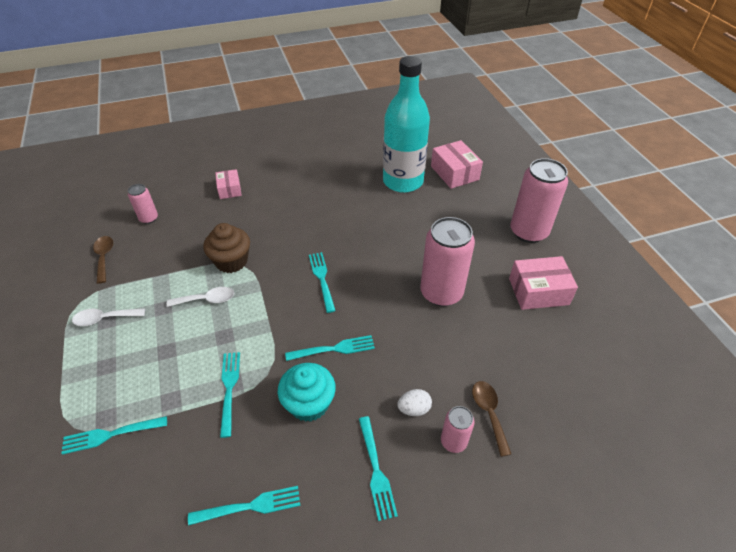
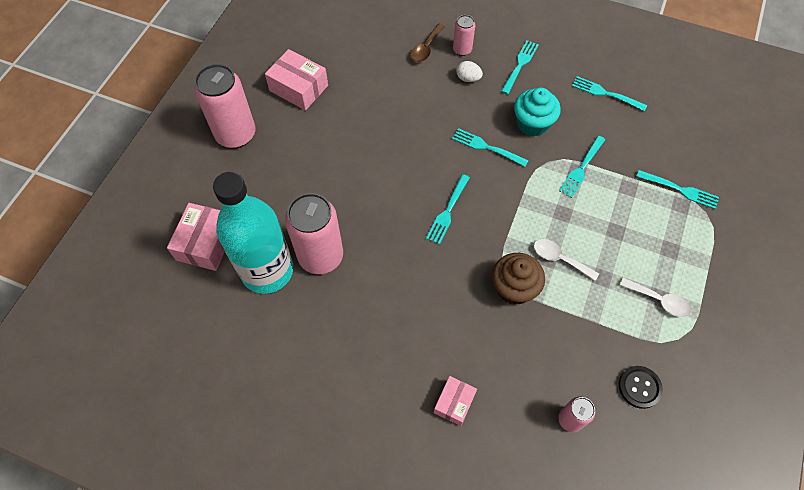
camera: 140 degrees left, 15 degrees up
brown spoon [93,236,113,284] -> black button [619,366,663,409]
pink can [420,217,475,306] -> pink can moved to [285,193,343,274]

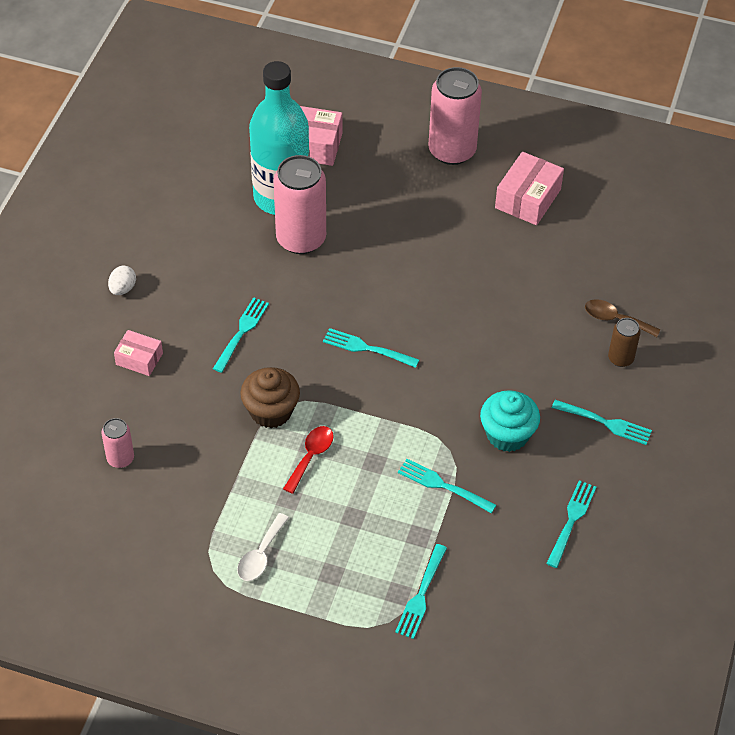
camera: 85 degrees right, 10 degrees down
turquoise fork [452,128,529,167] -> turquoise fork moved to [213,297,269,373]
pink can [453,15,475,56] -> brown can [608,318,641,367]
white egg [456,61,483,82] -> white egg moved to [108,266,136,295]
white spoon [534,239,599,281] -> red spoon [283,426,334,494]
black button [619,366,663,409] -> none

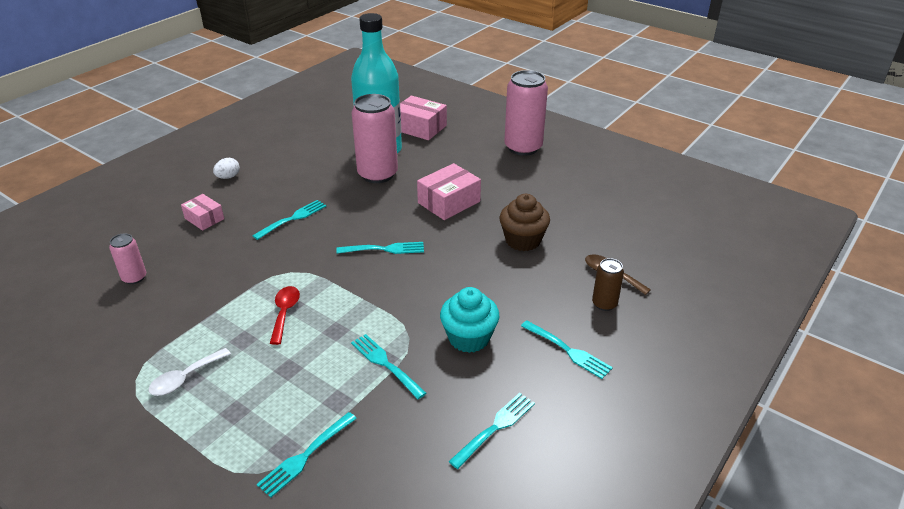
camera: 20 degrees right, 15 degrees down
brown cupcake [240,367,300,428] -> brown cupcake moved to [499,194,550,251]
red spoon [283,426,334,494] -> red spoon turned 45 degrees counterclockwise [270,286,300,345]
turquoise fork [323,328,419,368] -> turquoise fork turned 135 degrees clockwise [337,242,424,254]
pink box [495,152,564,225] -> pink box moved to [417,163,481,220]

